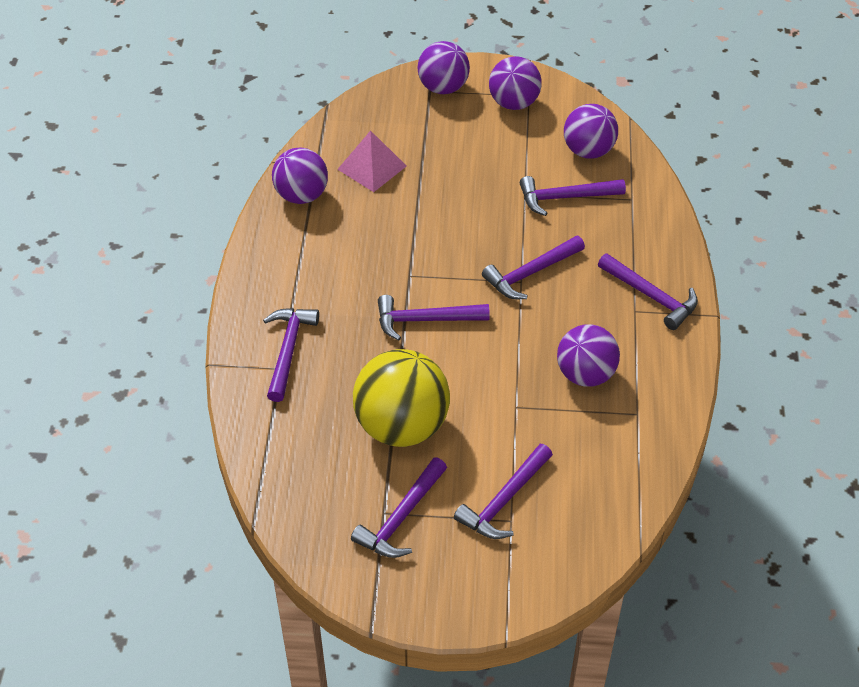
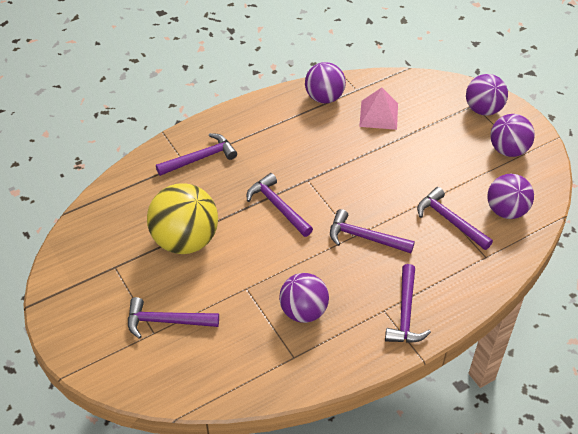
camera: 55 degrees right, 0 degrees up
purple hammer [351,457,447,558] -> none

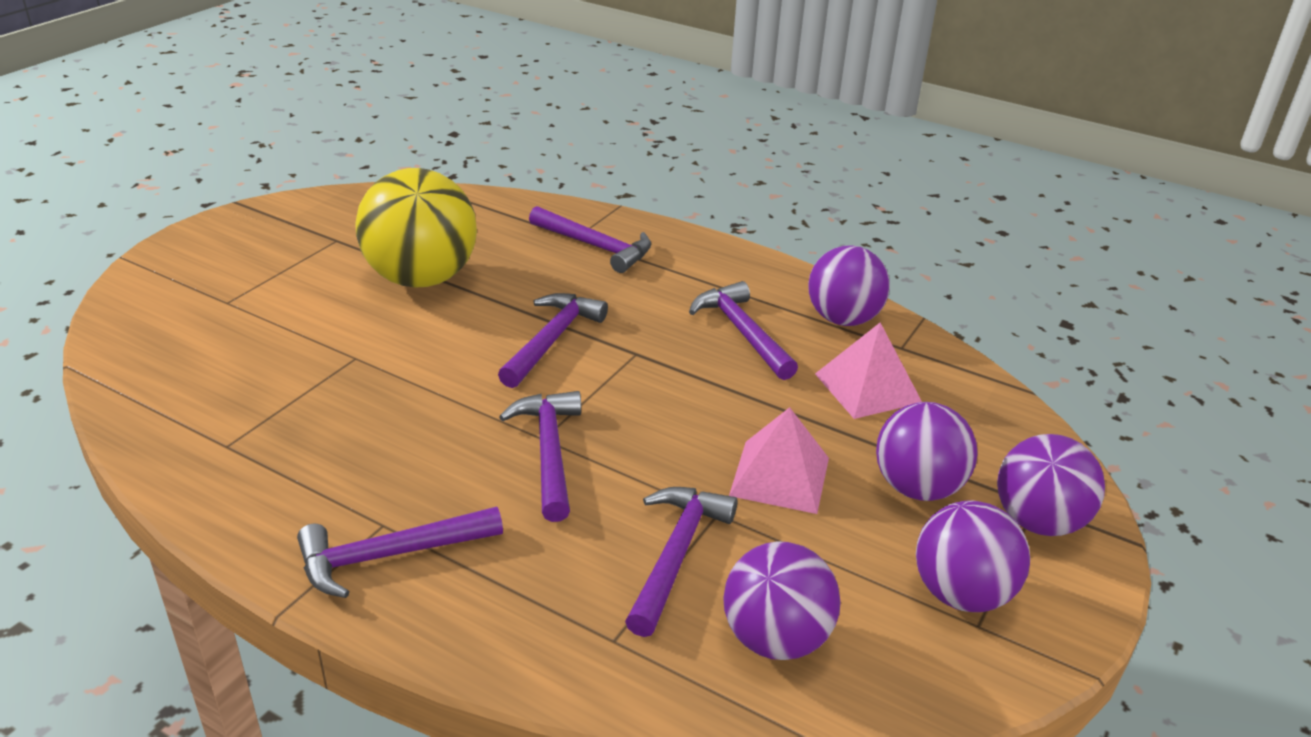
camera: 60 degrees right, 15 degrees down
purple hammer [128,297,219,339] -> purple hammer moved to [689,281,798,380]
purple ball [279,273,329,323] -> purple ball moved to [876,402,978,501]
none -> pink pyramid [729,407,829,514]

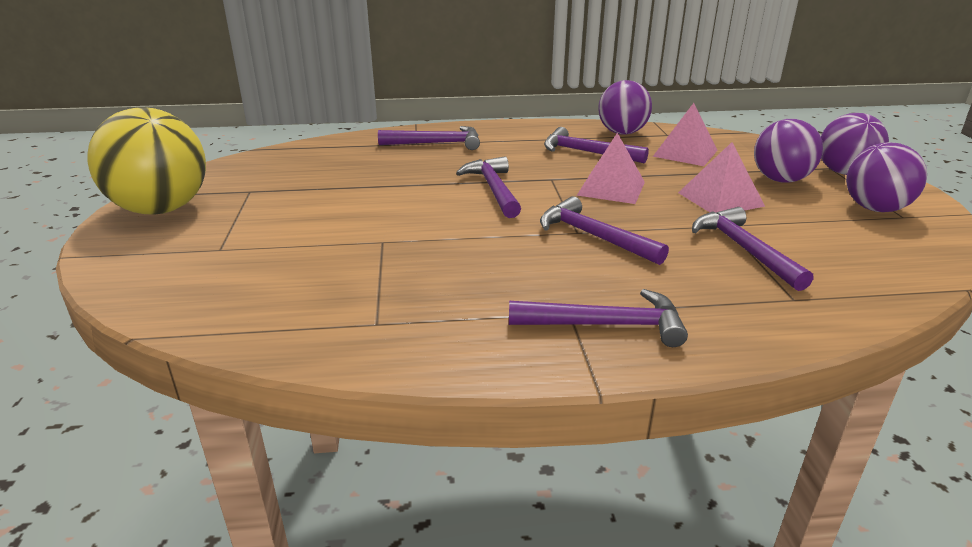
camera: 35 degrees left, 5 degrees down
purple hammer [297,507,503,598] -> purple hammer turned 120 degrees counterclockwise [509,289,688,347]
yellow ball [355,168,477,288] -> yellow ball moved to [87,107,206,215]
purple ball [723,541,841,660] -> none
none -> pink pyramid [577,133,645,204]

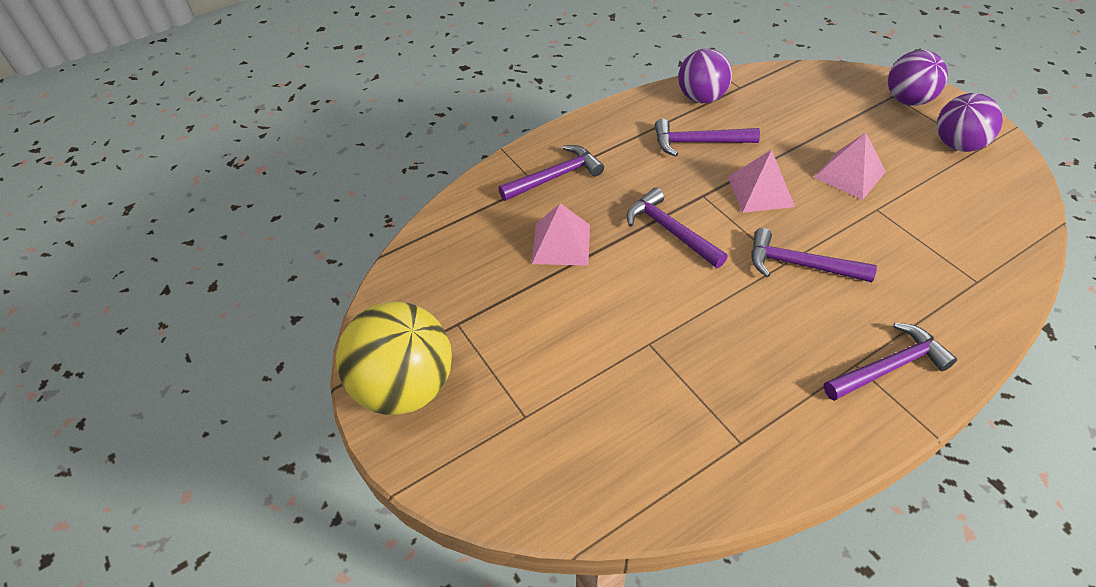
camera: 25 degrees left, 20 degrees up
pink pyramid [653,103,718,166] -> pink pyramid moved to [532,203,590,266]
purple hammer [692,207,813,291] -> none
purple ball [754,119,823,182] -> none

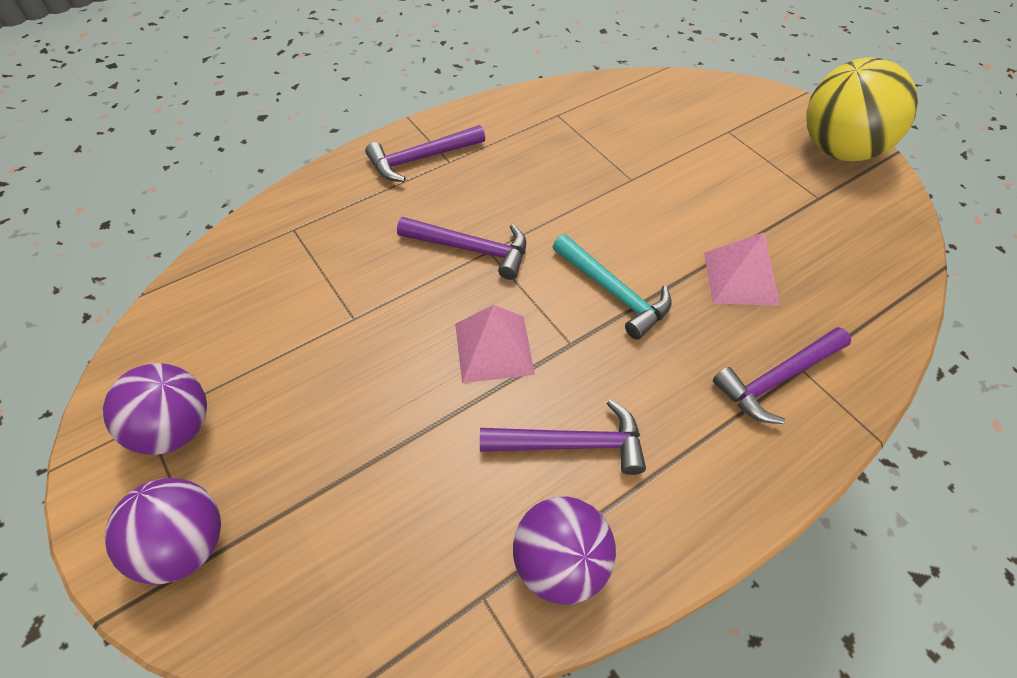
camera: 175 degrees right, 5 degrees up
purple hammer [626,188,728,268] -> turquoise hammer [553,234,671,340]
pink pyramid [814,133,886,200] -> none

